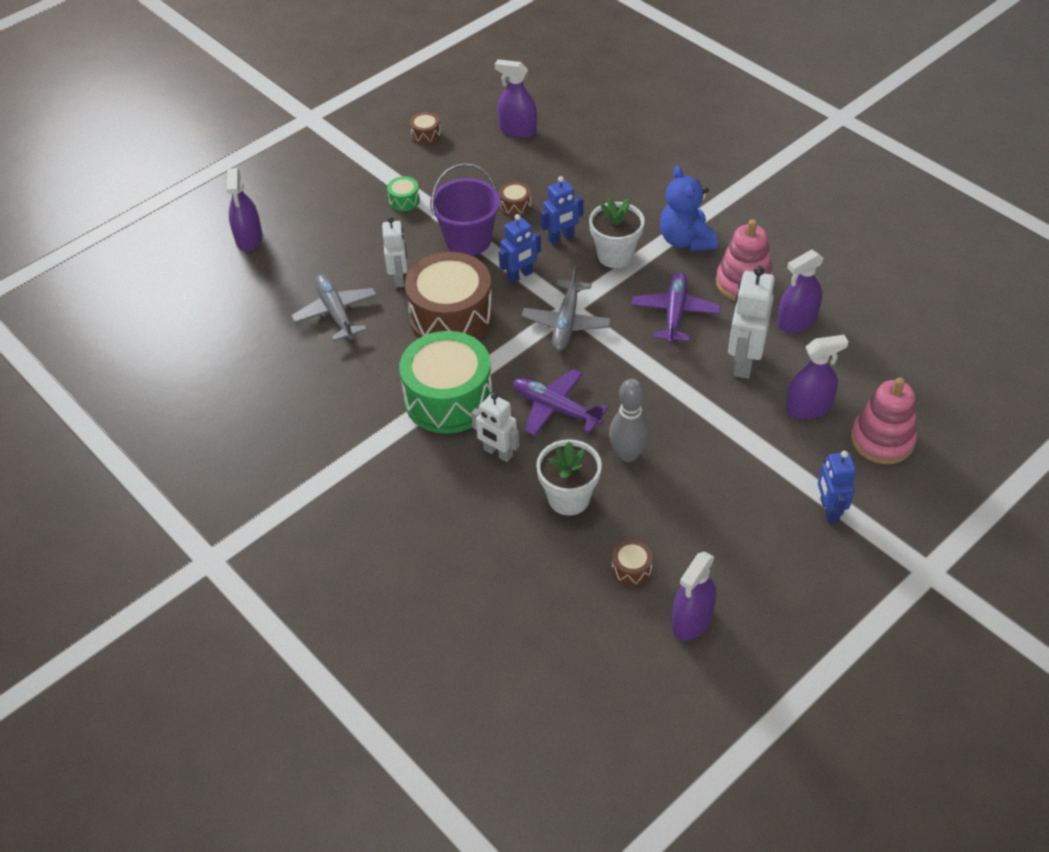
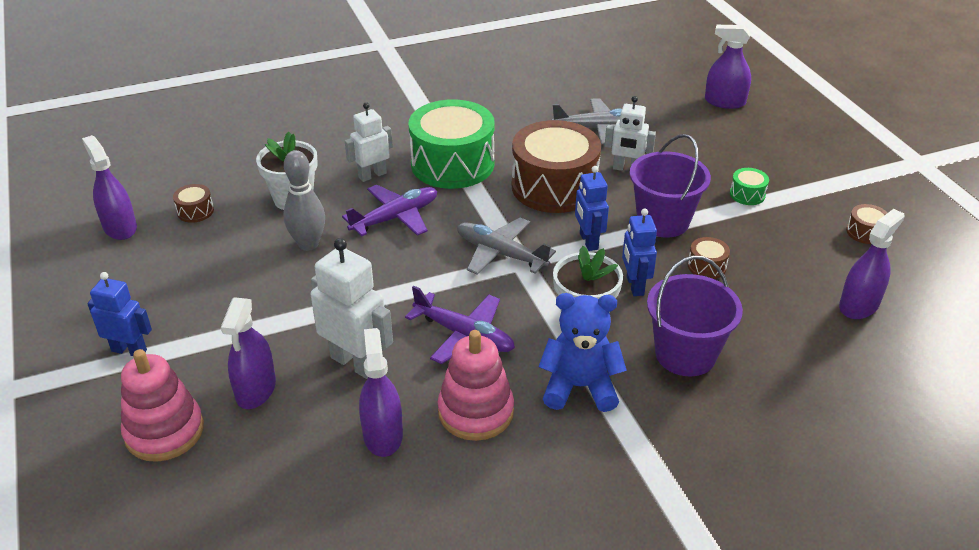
camera: 110 degrees right, 10 degrees down
none -> purple bucket [647,256,743,377]

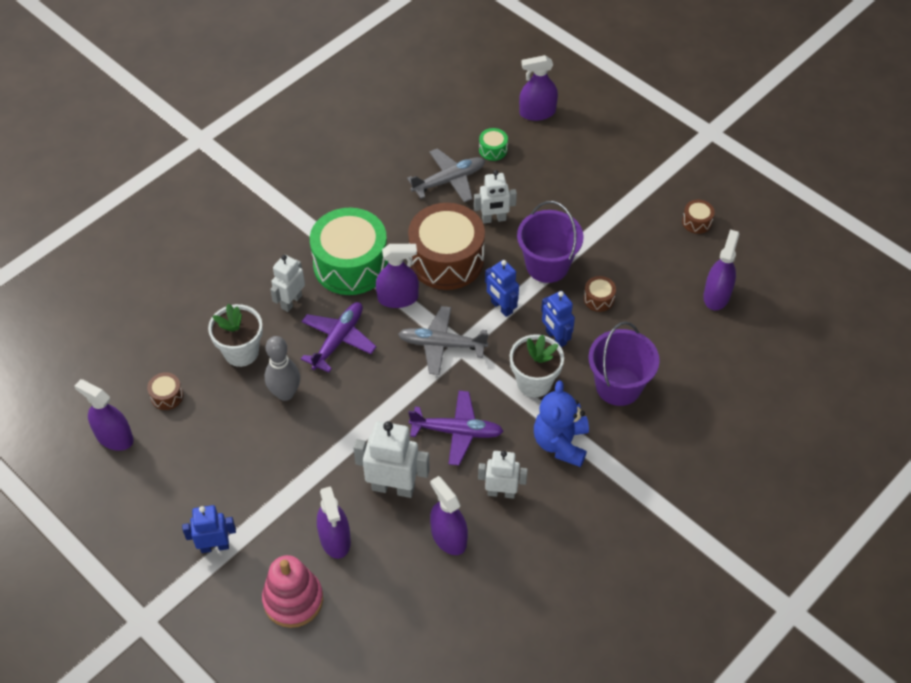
camera: 25 degrees left, 15 degrees up
pink stacking toy [438,330,514,441] -> white robot [478,451,528,499]
blue teddy bear [538,293,627,412] -> blue teddy bear turned 60 degrees counterclockwise [534,381,589,467]
green drum [730,168,769,205] -> green drum moved to [479,128,508,161]
none -> purple spray bottle [376,244,419,308]

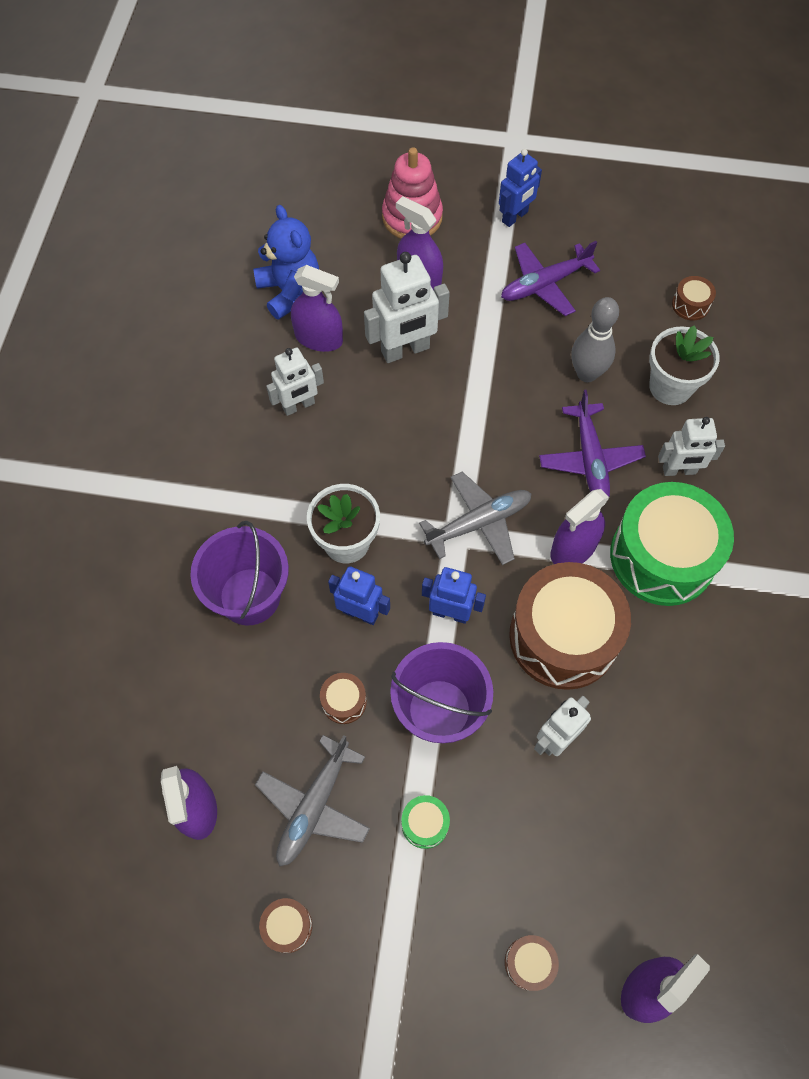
camera: 145 degrees right, 10 degrees up
purple spray bottle [74,379,134,451] -> none
white robot [270,255,305,312] -> white robot turned 90 degrees clockwise [658,417,725,476]
grey plane [407,148,485,202] -> grey plane moved to [255,735,370,866]
purple plane [408,391,503,466] -> purple plane moved to [501,241,600,316]
green drum [479,128,508,161] -> green drum moved to [402,795,450,849]
blue teddy bear [534,381,589,467] -> blue teddy bear moved to [253,205,319,320]
none -> brown drum [505,935,559,991]

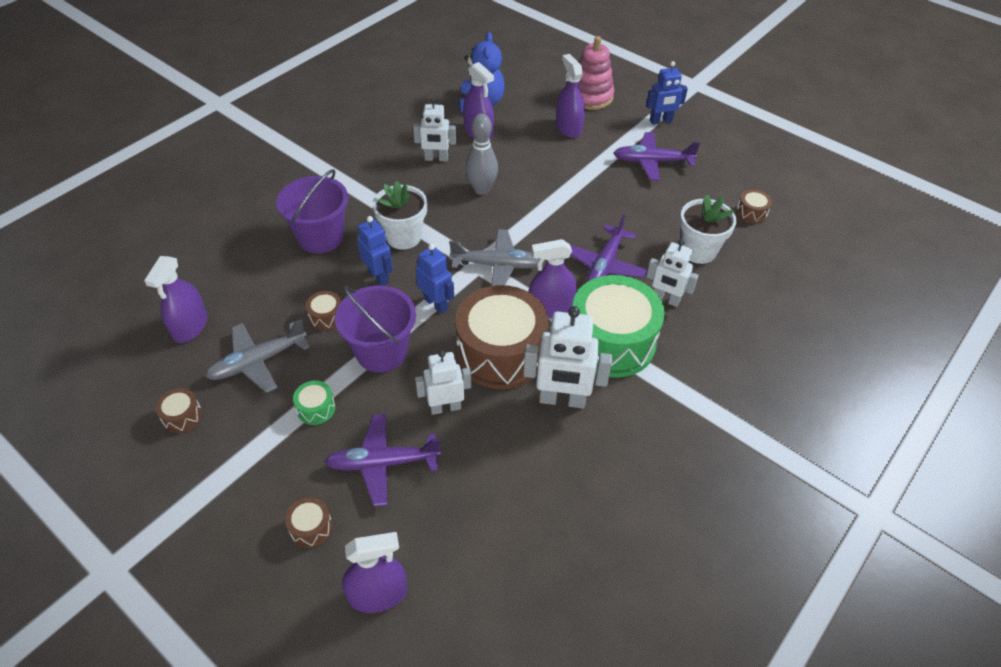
camera: 30 degrees right, 15 degrees down
white robot [364,252,450,363] -> white robot moved to [523,306,612,408]
grey bowling pin [571,297,619,382] -> grey bowling pin moved to [465,114,498,195]
none -> purple plane [325,414,441,506]

